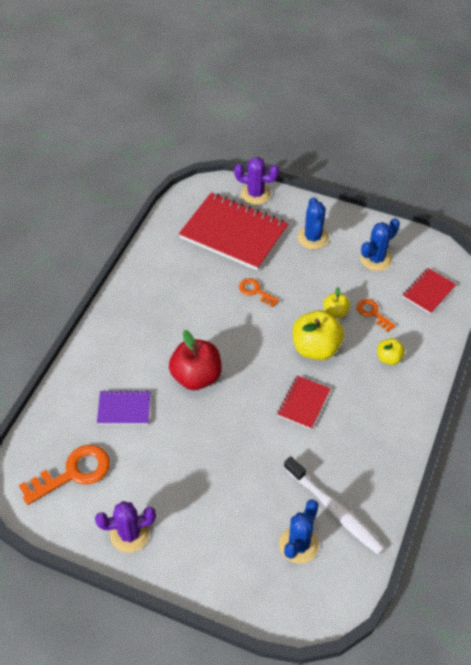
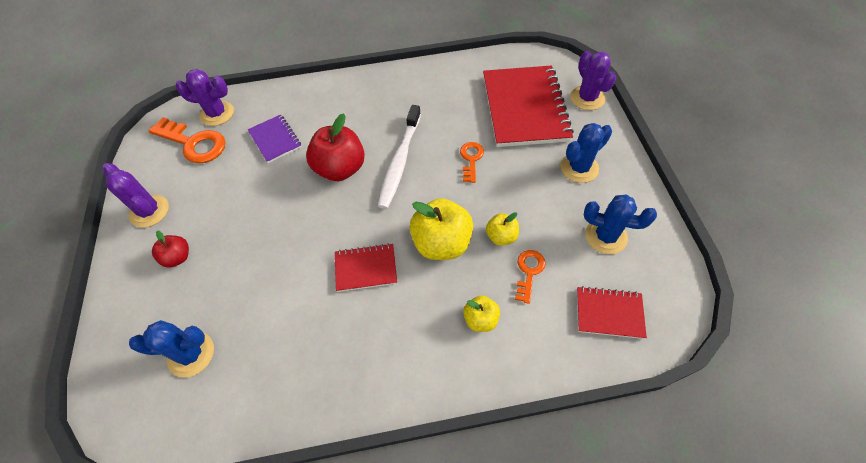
camera: 60 degrees right, 5 degrees up
white toothbrush [284,456,385,555] -> white toothbrush moved to [378,105,421,209]
none -> red apple [152,230,189,268]
none -> purple cactus [176,69,234,126]

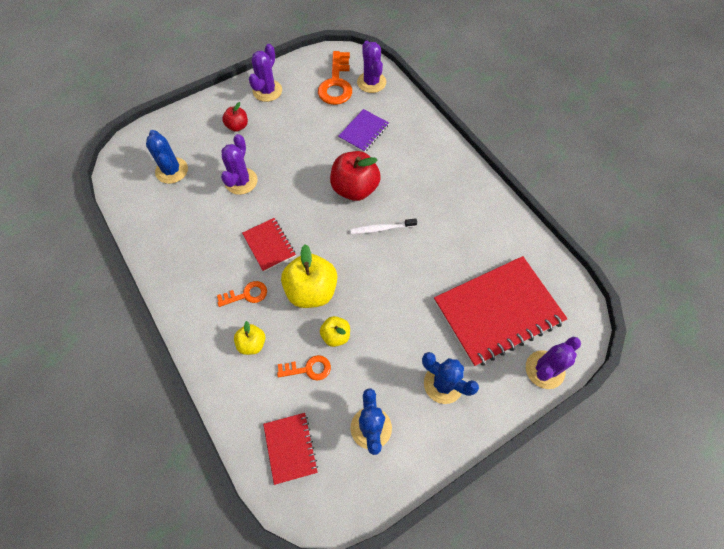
camera: 65 degrees right, 5 degrees up
white toothbrush [378,105,421,209] -> white toothbrush [350,218,417,234], size x0.58
orange key [460,142,484,183] -> orange key moved to [217,281,267,307]
none -> purple cactus [221,134,258,195]

